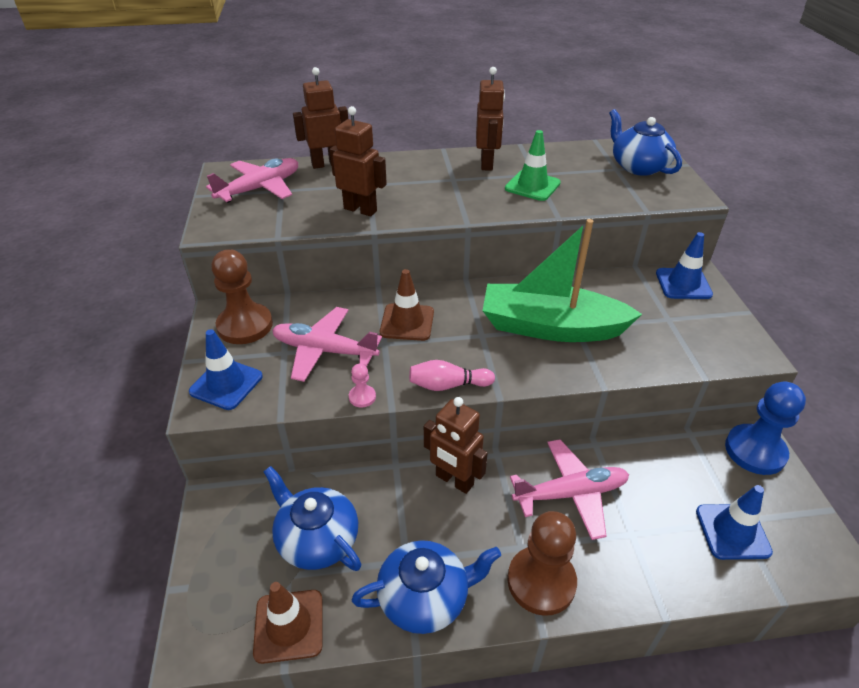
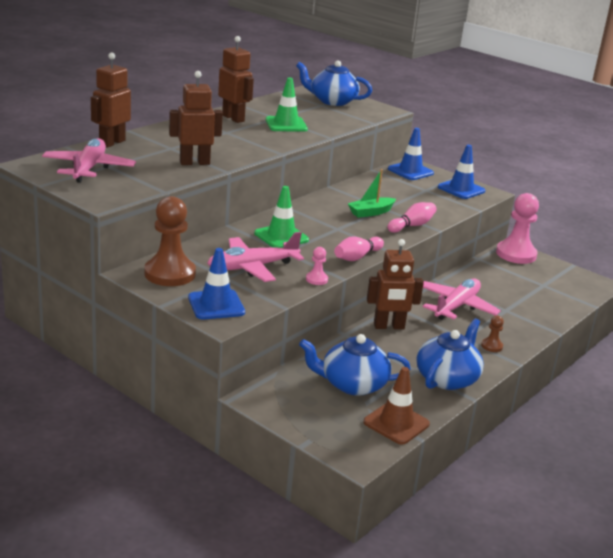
camera: 45 degrees left, 15 degrees down
brown traffic cone [380,269,434,341] -> green traffic cone [254,186,309,248]
green boat [482,219,642,342] -> green boat [348,169,396,218], size x0.46
brown pawn [508,511,577,616] -> brown pawn [481,315,504,352], size x0.44
blue traffic cone [696,485,773,560] -> blue traffic cone moved to [438,145,485,199]
blue pawn [725,382,806,475] -> pink pawn [496,193,539,264]
none -> pink bowling pin [387,202,437,233]

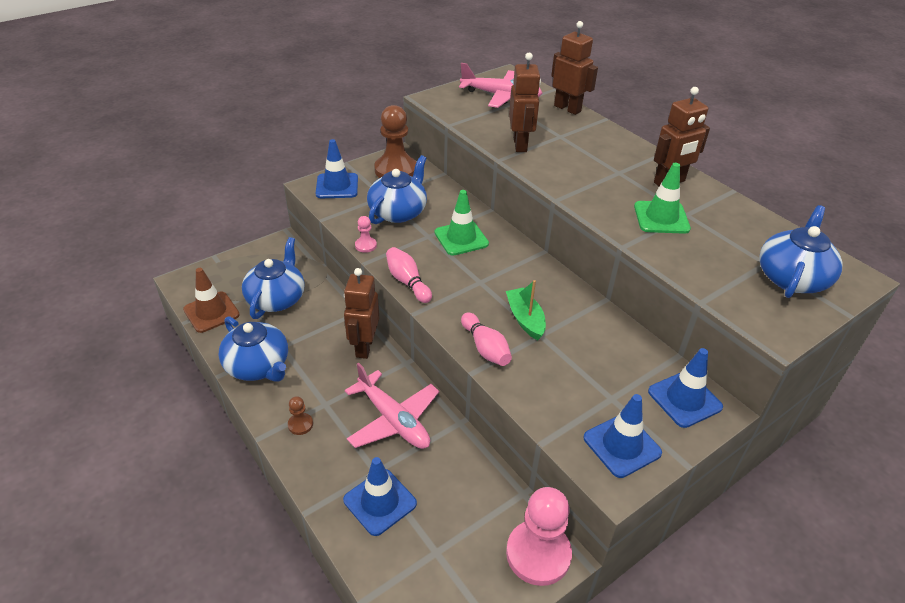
camera: 105 degrees right, 15 degrees up
pink plane [207,232,304,282] -> blue teapot [367,155,427,224]
none -> blue traffic cone [343,457,417,536]

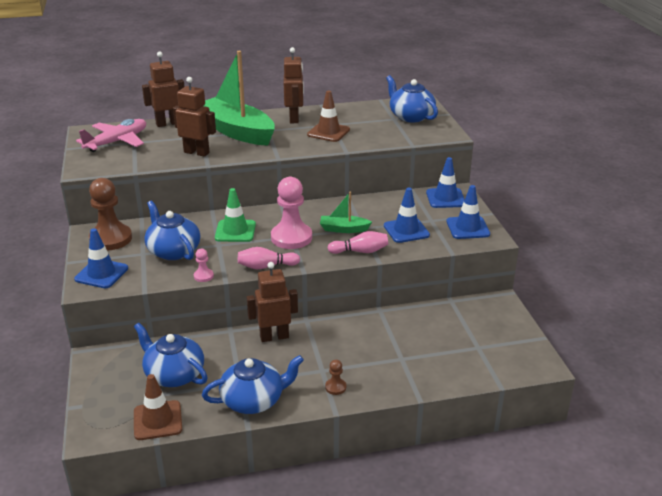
camera: 65 degrees left, 10 degrees down
blue traffic cone [343,457,417,536] -> blue traffic cone moved to [384,188,430,243]
brown robot [344,268,379,359] -> brown robot turned 135 degrees clockwise [247,262,298,342]
pink plane [345,363,439,449] -> none
pink pawn [506,487,572,586] -> pink pawn moved to [271,177,312,249]
green traffic cone [634,163,691,234] -> brown traffic cone [307,91,350,142]
none -> green boat [204,51,275,146]

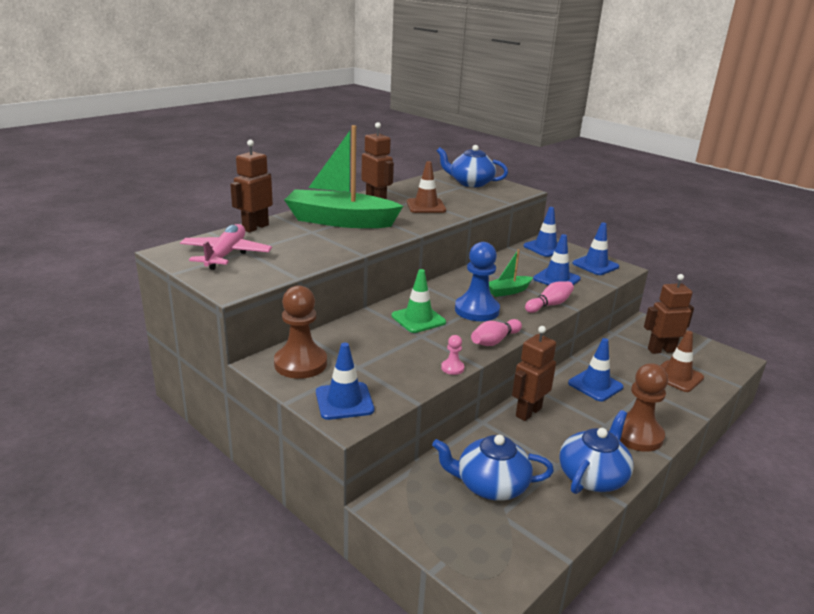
camera: 35 degrees left, 5 degrees down
brown traffic cone [134,374,182,440] -> brown traffic cone moved to [660,331,704,392]
blue teapot [144,201,200,260] -> none
brown robot [173,77,216,157] -> brown robot moved to [644,274,694,354]
pink pawn [271,177,312,249] -> blue pawn [455,242,500,321]
brown pawn [325,360,346,395] -> brown pawn [620,363,668,452], size x2.26
none -> blue traffic cone [568,338,624,401]

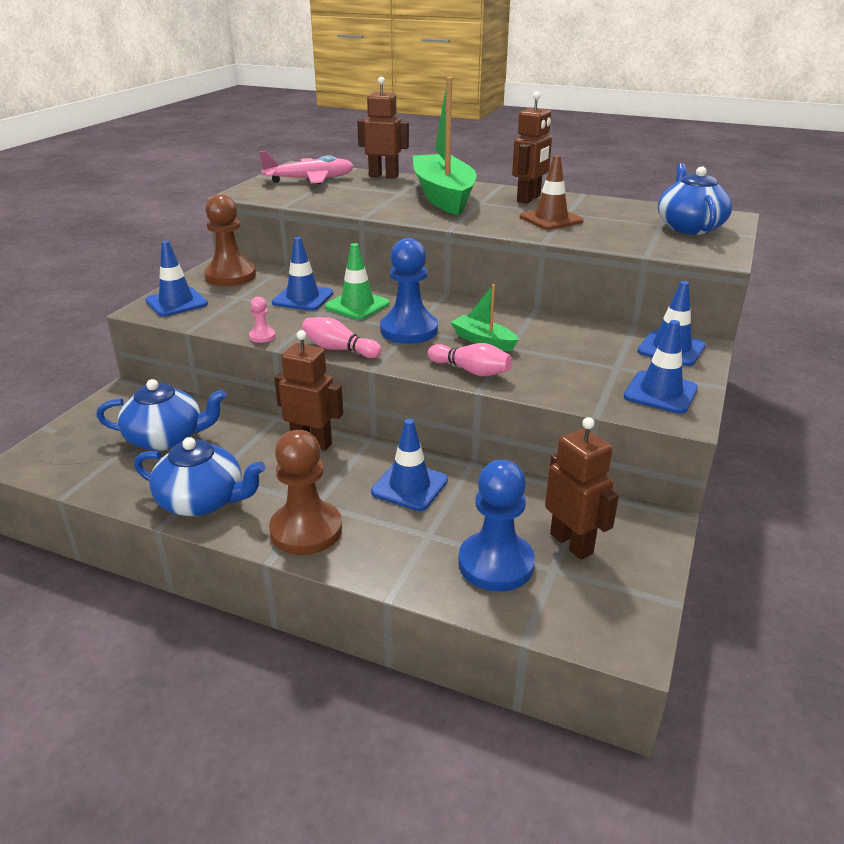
camera: 70 degrees right, 5 degrees up
blue teapot [432,435,554,501] -> blue teapot turned 105 degrees clockwise [96,379,227,451]
blue traffic cone [533,234,581,285] -> blue traffic cone moved to [272,237,333,311]
brown traffic cone [660,331,704,392] -> blue pawn [458,460,535,591]

